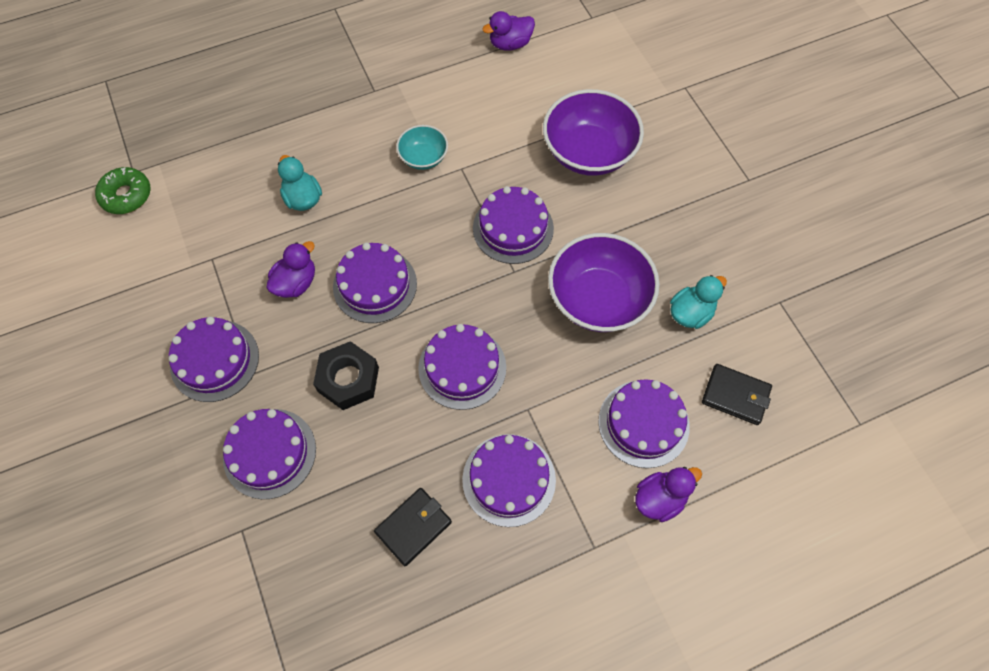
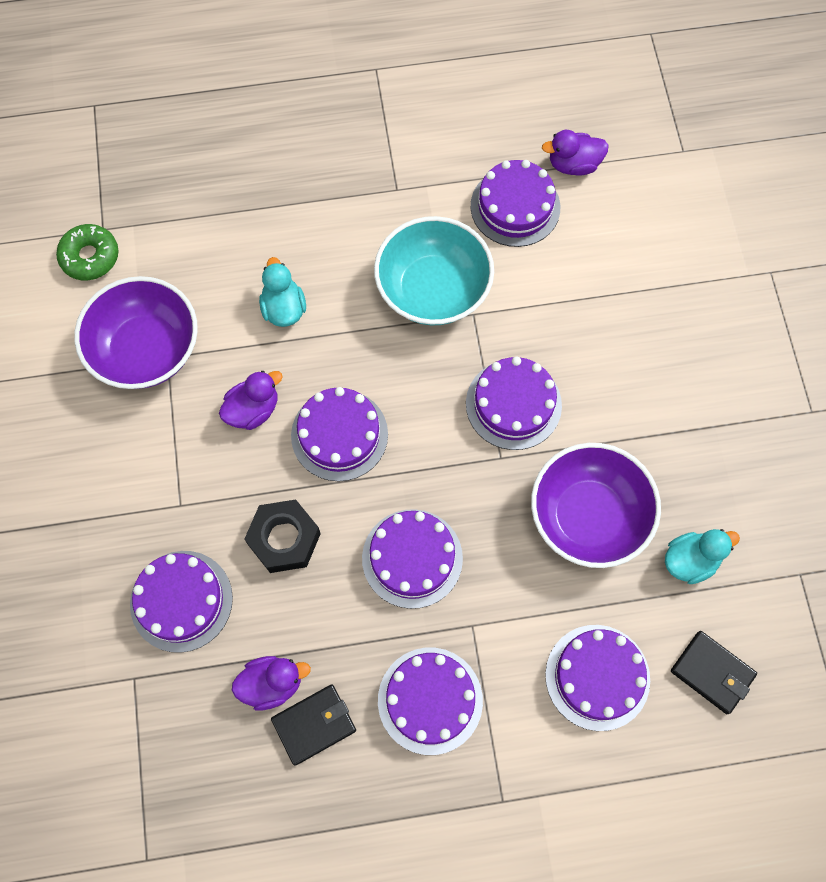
camera: 15 degrees right, 5 degrees up
purple cake [168,317,259,402] -> purple cake moved to [471,160,560,247]
turquoise bowl [396,125,448,170] -> turquoise bowl [374,216,494,325], size x1.91
purple bowl [543,89,644,176] -> purple bowl moved to [74,276,198,389]
purple duck [635,467,702,522] -> purple duck moved to [232,656,311,711]

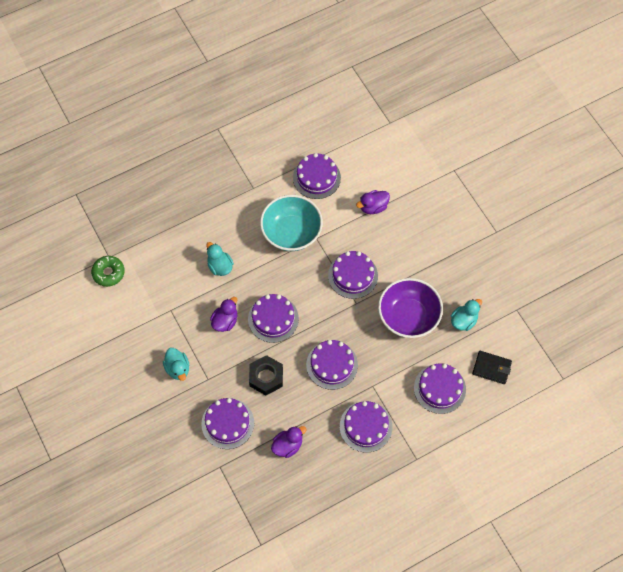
camera: 20 degrees left, 5 degrees down
purple bowl [74,276,198,389] -> none
black wallet [271,684,356,766] -> none
purple duck [542,130,609,176] -> purple duck moved to [356,190,390,214]
none -> turquoise duck [163,348,189,381]

